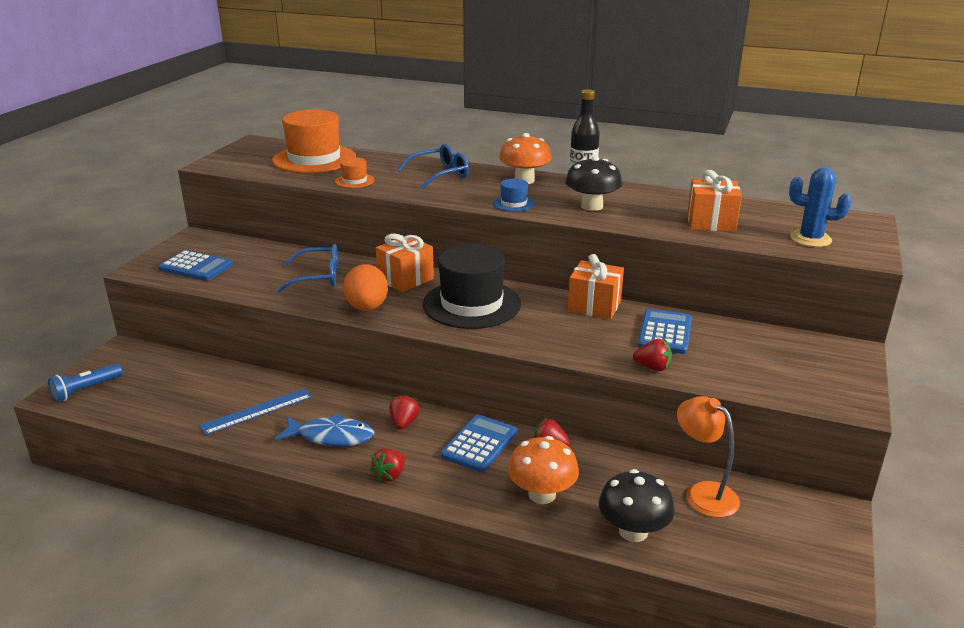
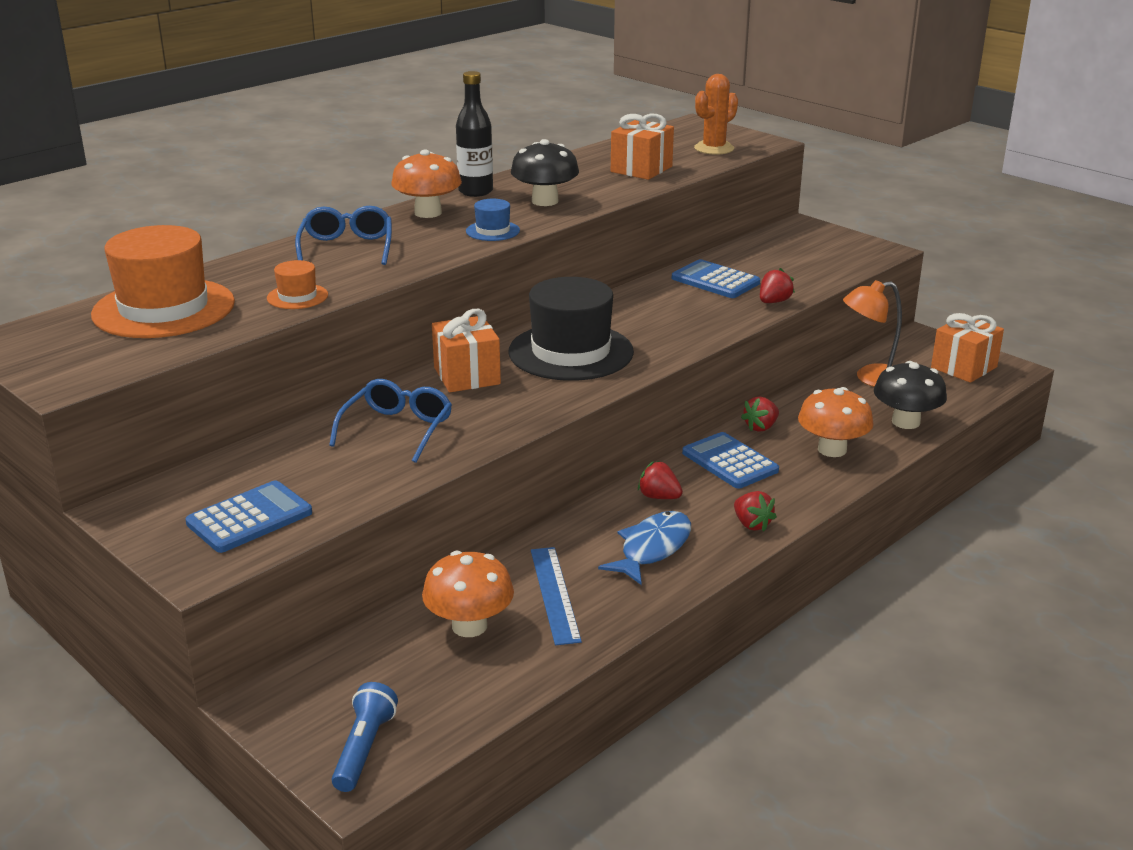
camera: 65 degrees left, 0 degrees up
blue flashlight [48,363,123,402] -> blue flashlight turned 150 degrees counterclockwise [332,682,398,792]
orange egg [343,264,388,311] -> none
orange gift [568,254,624,319] -> orange gift moved to [931,313,1004,383]
blue cactus [789,168,852,247] -> orange cactus [694,74,738,155]
none -> orange mushroom [422,551,514,637]

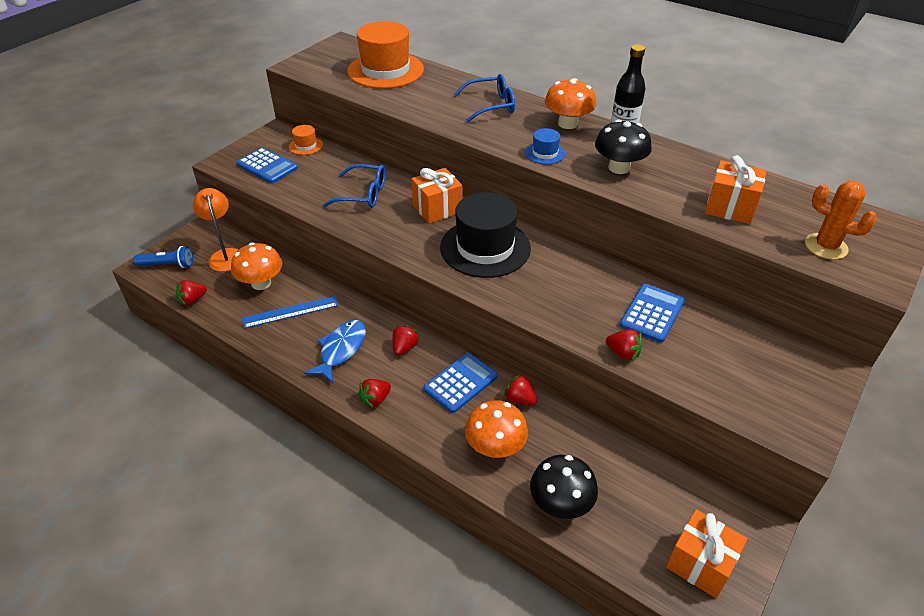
camera: 80 degrees right, 15 degrees up
orange hat [267,260,328,309] -> orange hat moved to [289,125,323,155]
blue fish [598,511,691,585] -> blue fish turned 90 degrees counterclockwise [304,320,366,383]
orange lamp [843,280,902,387] -> orange lamp moved to [193,188,238,272]
none -> red strawberry [176,280,207,305]

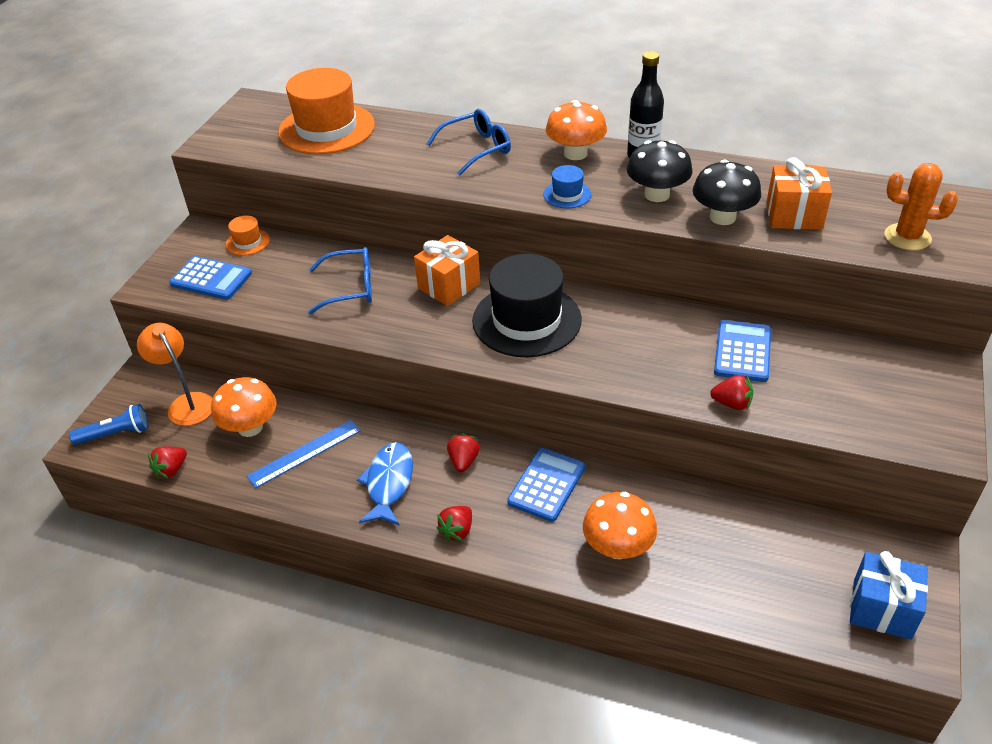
camera: 15 degrees left, 0 degrees up
red strawberry [504,374,537,406] -> none
black mushroom [530,455,598,519] -> black mushroom moved to [693,160,761,225]
orange gift [666,509,747,598] -> blue gift [850,551,928,640]

